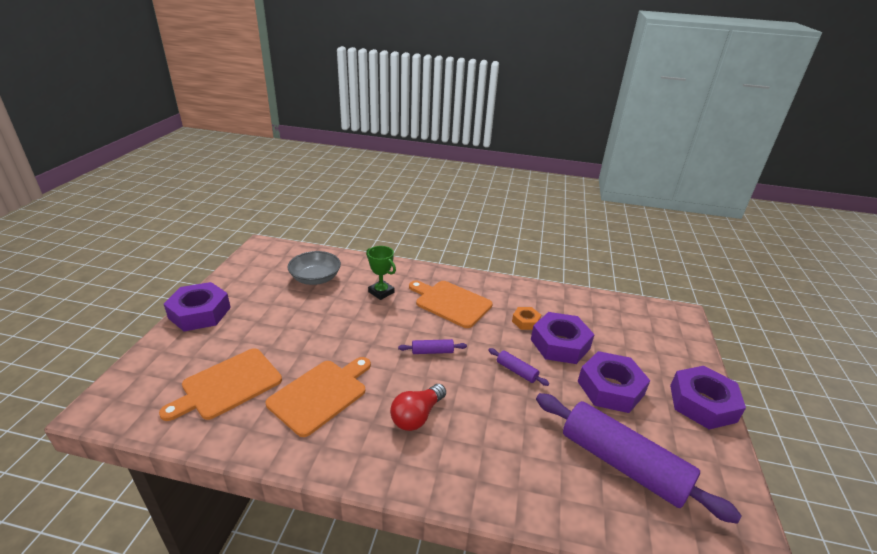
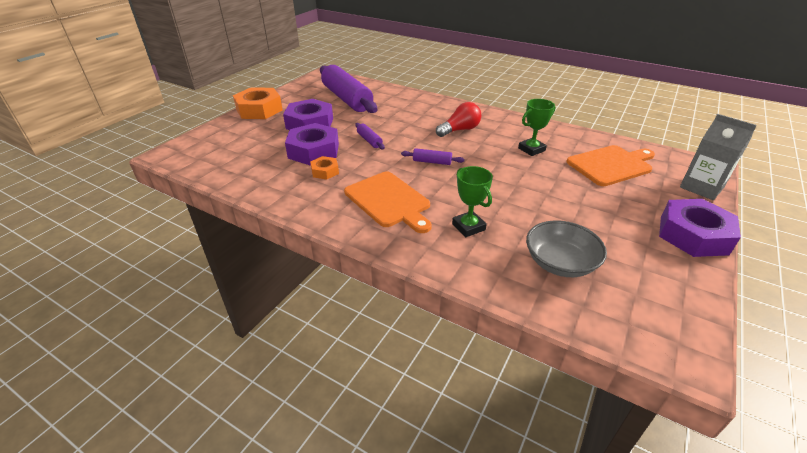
camera: 160 degrees left, 5 degrees up
orange cutting board [266,357,371,437] -> green trophy [518,99,555,156]
purple nut [670,366,746,429] -> orange nut [233,87,283,119]
none -> grey carton [680,114,757,200]

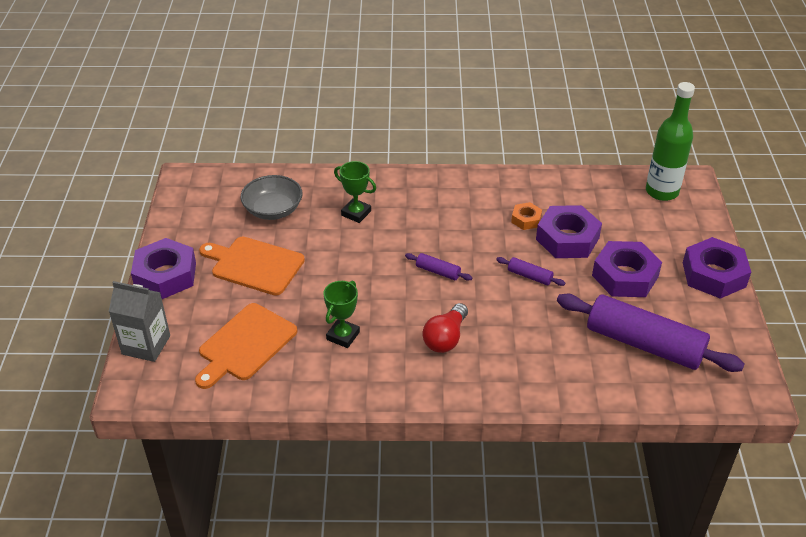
camera: 150 degrees right, 5 degrees up
orange nut [233,87,283,119] -> purple nut [683,237,751,299]
orange cutting board [344,171,432,233] -> orange cutting board moved to [199,237,305,296]
purple rolling pin [401,148,464,165] -> purple rolling pin turned 45 degrees clockwise [405,253,472,280]
none -> green bottle [646,82,695,201]

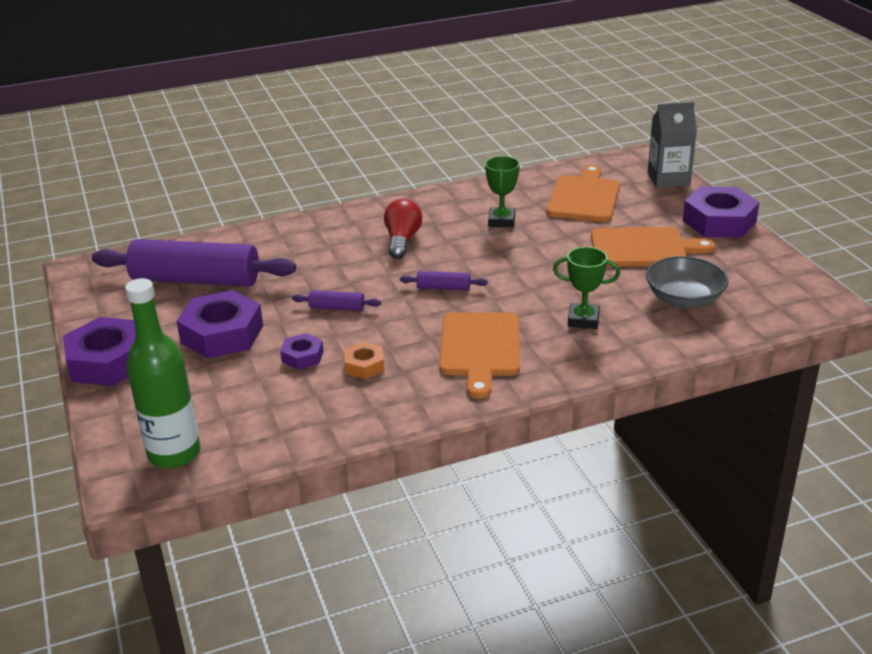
camera: 160 degrees right, 10 degrees down
purple nut [536,205,602,258] -> purple nut [280,333,324,370], size x0.51
none -> orange cutting board [439,312,520,399]

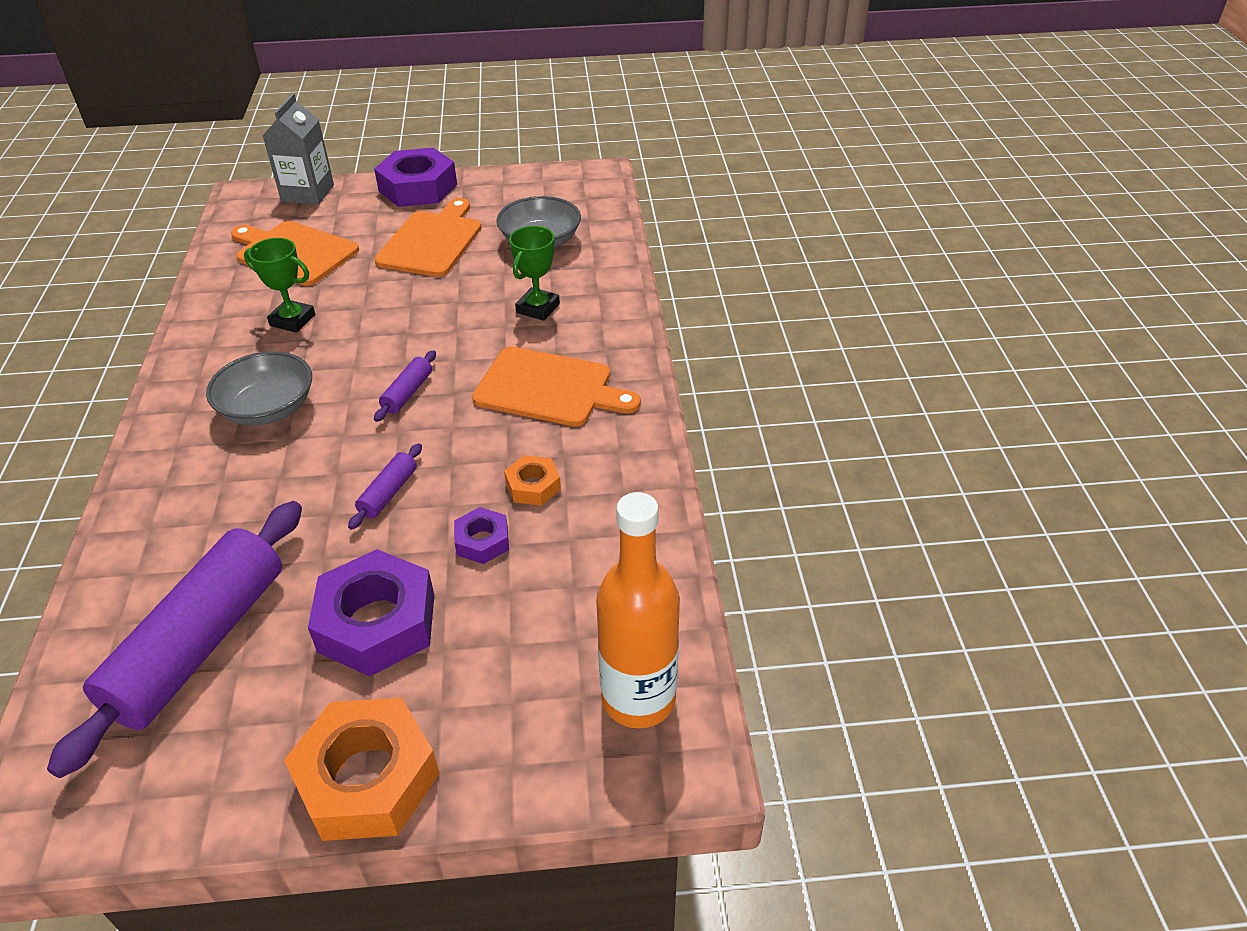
camera: 75 degrees left, 10 degrees up
purple nut [63,317,136,386] -> orange nut [284,698,440,841]
green bottle [125,278,200,468] -> orange bottle [596,492,680,728]
red light bulb [384,199,422,259] -> grey bowl [206,351,312,426]

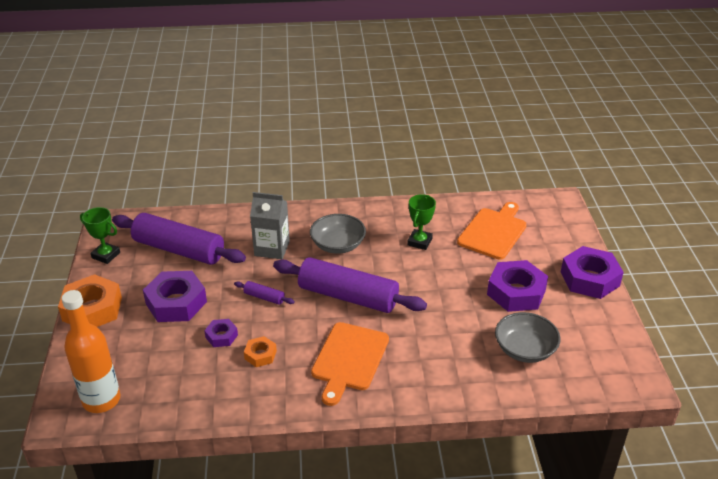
camera: 90 degrees right, 5 degrees down
grey carton [263,94,334,205] -> grey carton moved to [250,192,290,259]
orange cutting board [374,198,482,277] -> purple nut [487,260,548,312]
purple rolling pin [374,350,436,422] -> purple rolling pin [273,257,427,313], size x2.42
green trophy [509,226,560,321] -> green trophy moved to [80,207,120,264]

